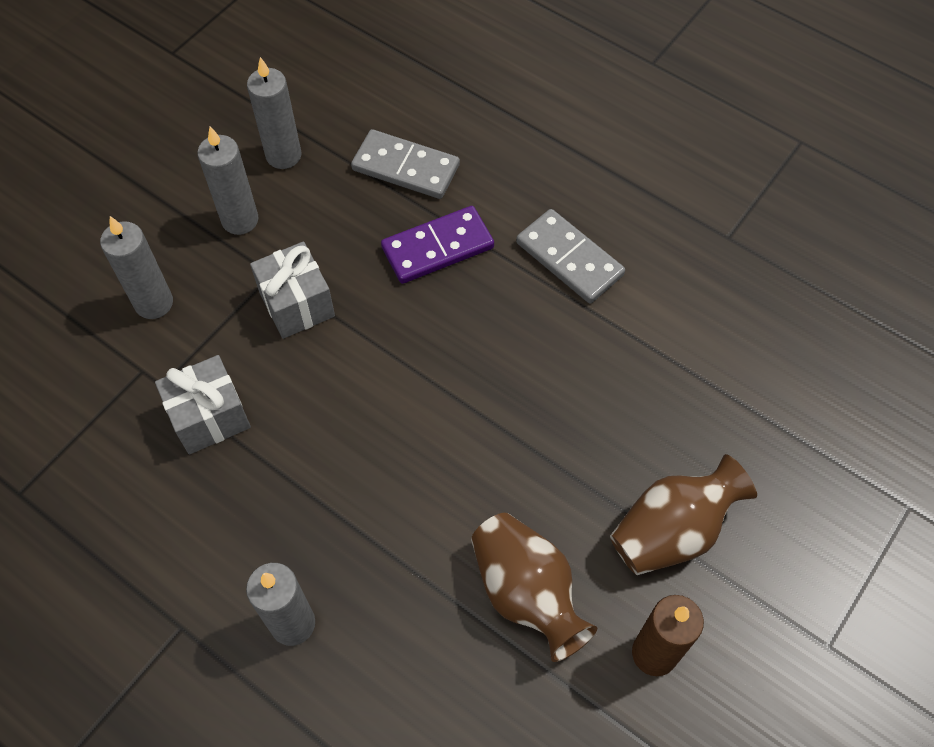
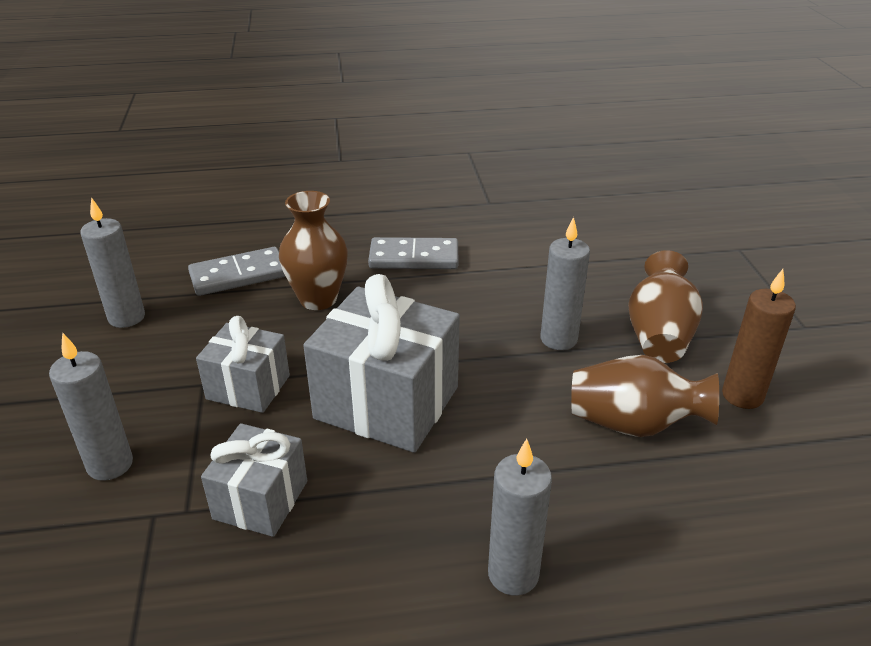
camera: 45 degrees left, 25 degrees down
grey candle [197,127,259,235] -> grey candle moved to [540,217,590,350]
purple domino [381,206,494,284] -> brown vase [279,191,348,310]
none -> grey gift [303,274,460,453]

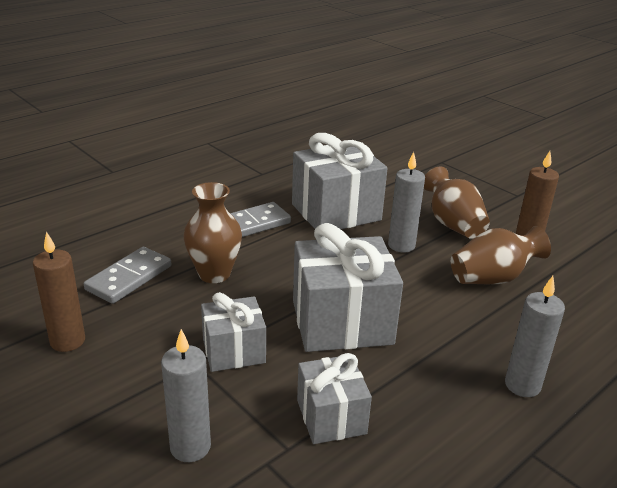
camera: 35 degrees left, 5 degrees down
grey candle [80,197,145,328] -> brown candle [33,231,85,352]
none -> grey gift [292,133,388,229]

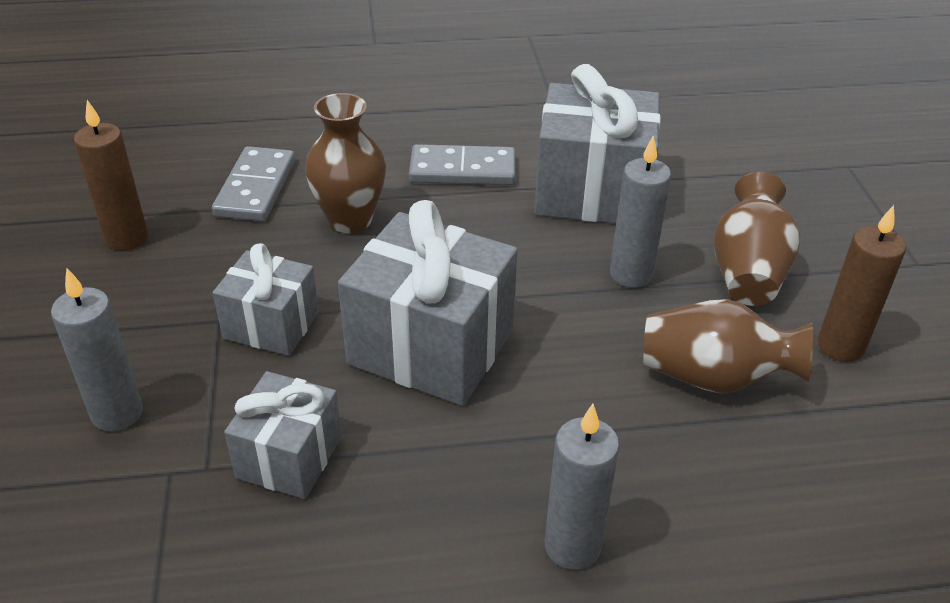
camera: 35 degrees right, 10 degrees up
grey domino [84,247,171,304] -> grey domino turned 60 degrees counterclockwise [212,146,295,221]

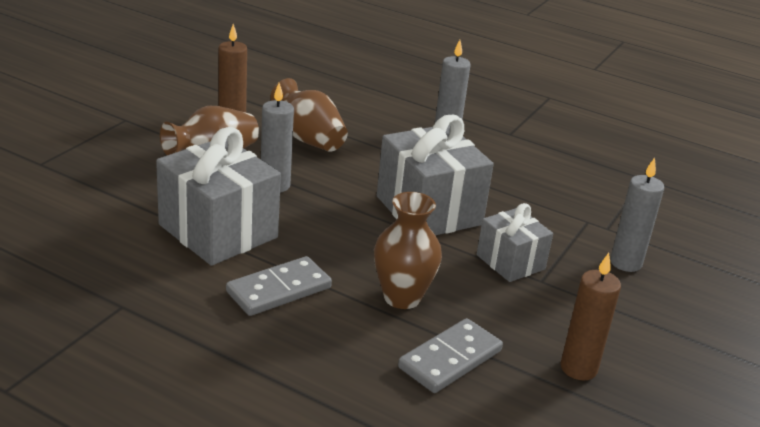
camera: 145 degrees left, 10 degrees down
grey gift [224,371,342,499] -> none
grey domino [409,144,515,185] -> grey domino turned 75 degrees counterclockwise [226,256,332,316]

